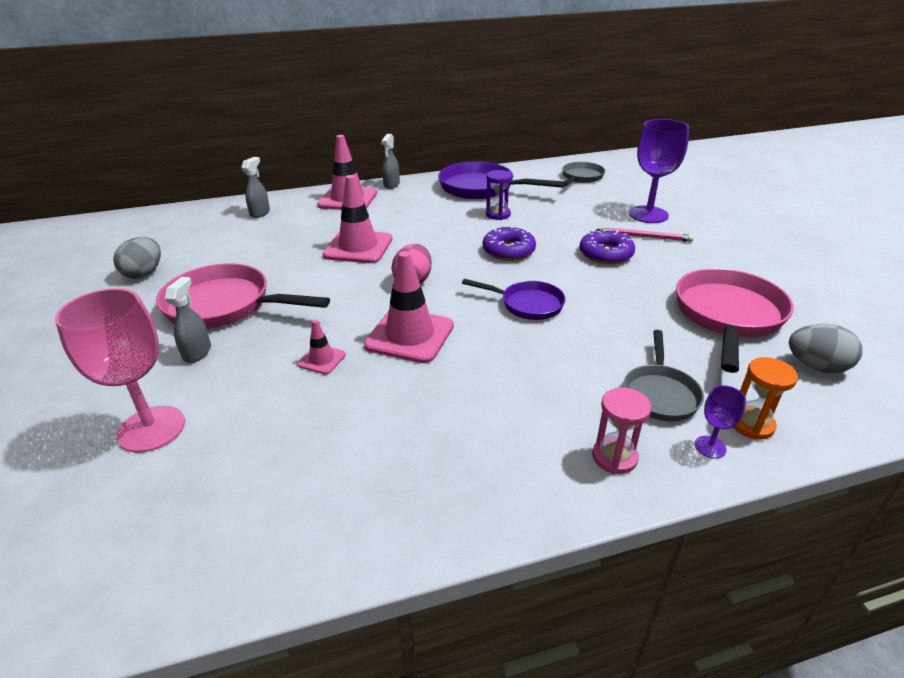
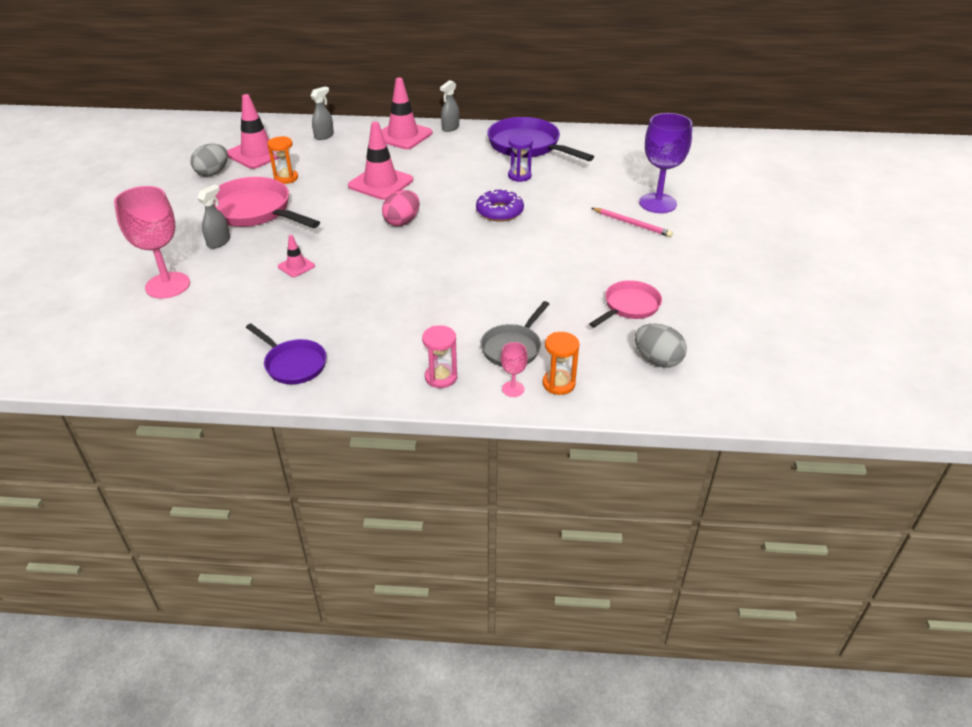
camera: 20 degrees right, 5 degrees up
pink traffic cone [364,251,454,363] -> pink traffic cone moved to [227,94,279,169]
purple pan [462,279,566,320] -> purple pan moved to [246,323,327,384]
grey pan [562,162,605,186] -> none
purple donut [580,229,635,264] -> none
pink pan [676,268,794,373] -> pink pan [589,280,662,328], size x0.59
purple goblet [695,385,746,459] -> pink goblet [501,342,528,397]
none -> orange hourglass [267,136,298,184]

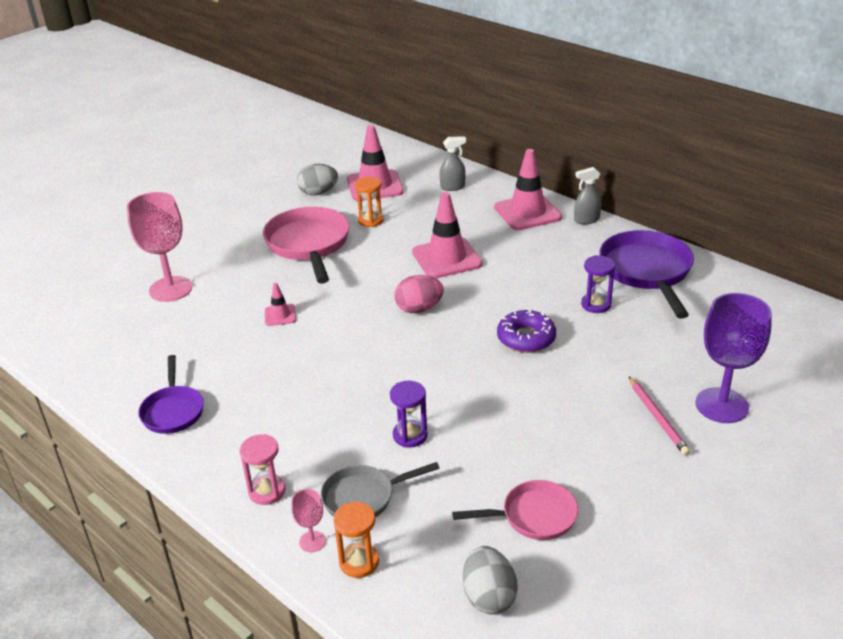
camera: 40 degrees right, 5 degrees down
grey spray bottle [197,184,230,249] -> none
none -> purple hourglass [390,381,428,448]

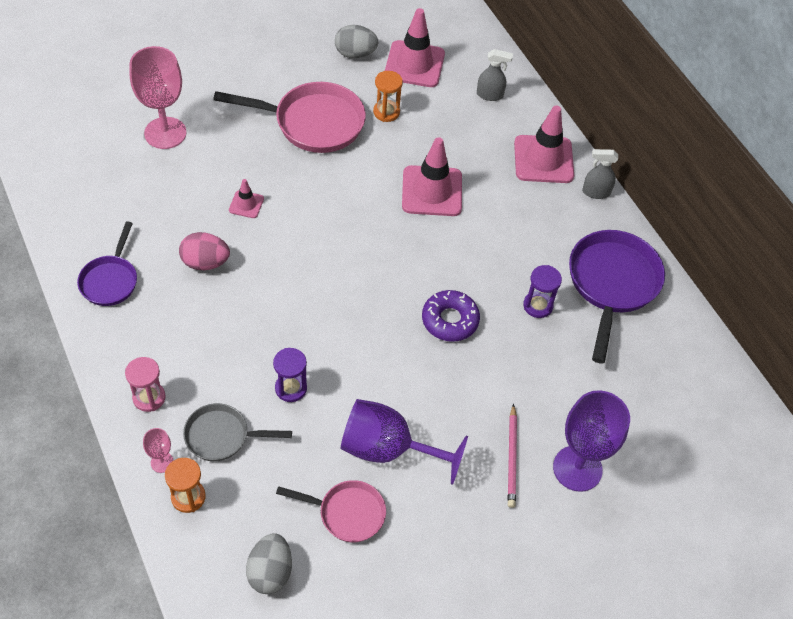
camera: 15 degrees right, 20 degrees up
pink pan [263,207,350,284] -> pink pan turned 90 degrees clockwise [213,82,366,153]
pink egg [394,275,444,313] -> pink egg moved to [179,232,230,270]
none -> purple goblet [341,399,468,485]

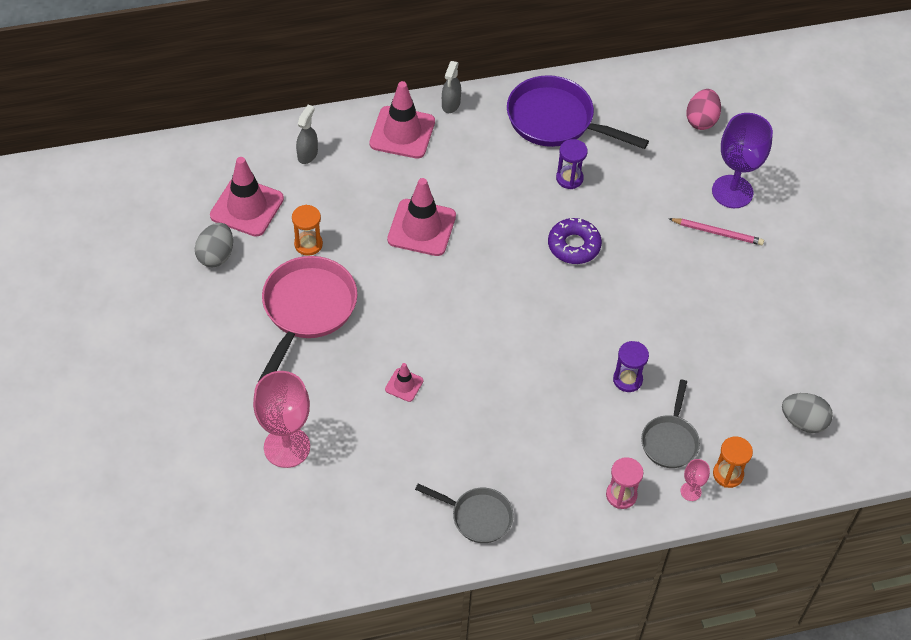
camera: 75 degrees left, 0 degrees up
purple pan [77,221,137,306] -> grey pan [415,484,514,543]
pink egg [179,232,230,270] -> pink egg moved to [686,89,721,130]
pink pan [276,480,386,542] -> none
purple goblet [341,399,468,485] -> none

